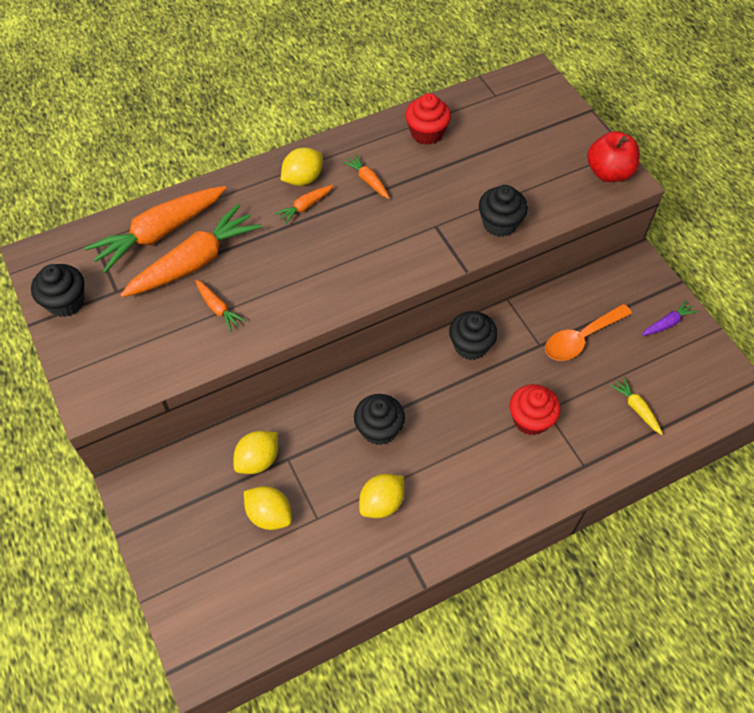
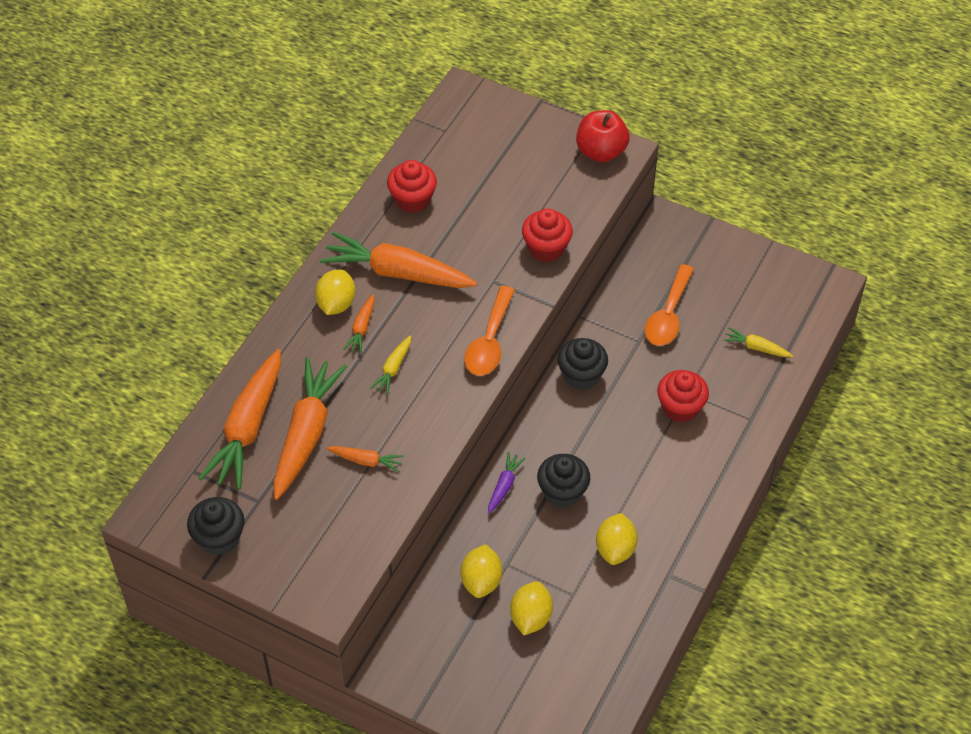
camera: 35 degrees left, 5 degrees down
yellow lemon [244,486,292,530] -> yellow lemon turned 75 degrees counterclockwise [510,581,553,635]
orange carrot [343,154,389,199] -> orange carrot [320,232,477,288], size x2.19
black cupcake [479,185,528,237] -> red cupcake [522,209,573,262]
purple carrot [642,300,698,336] -> purple carrot moved to [488,452,526,514]
none -> yellow carrot [370,335,411,395]
none -> orange spoon [464,286,515,376]

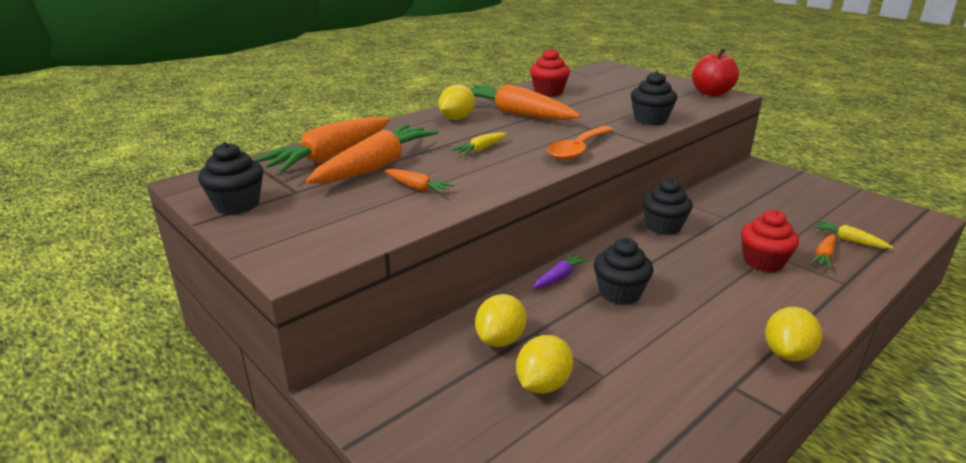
camera: 20 degrees right, 25 degrees down
orange carrot [343,294,375,353] -> orange carrot moved to [810,234,836,269]
red cupcake [522,209,573,262] -> black cupcake [631,71,677,125]
yellow lemon [596,513,638,565] -> yellow lemon moved to [765,307,822,361]
orange spoon [645,264,694,346] -> none

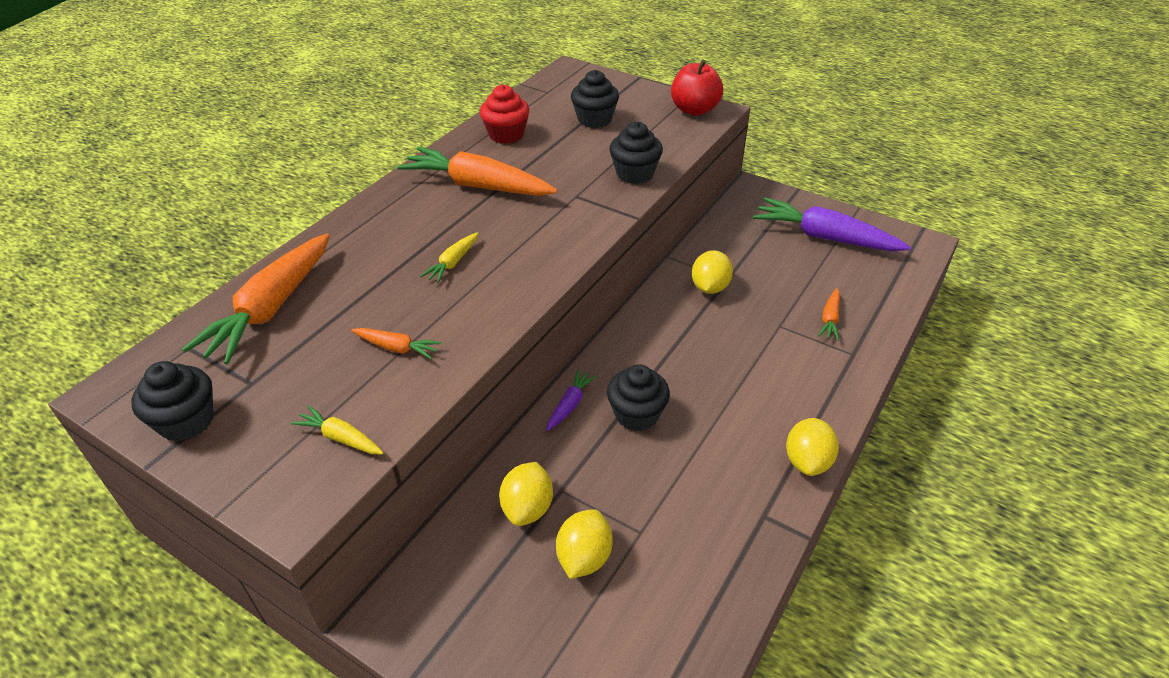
camera: 15 degrees left, 15 degrees up
orange carrot [306,124,439,183] -> none
yellow lemon [438,85,475,120] -> yellow lemon moved to [692,250,733,294]
orange spoon [547,126,614,160] -> none
black cupcake [642,178,693,235] -> black cupcake moved to [571,70,619,128]
red cupcake [741,210,799,272] -> none
yellow carrot [813,220,893,249] -> yellow carrot moved to [291,405,384,454]
none -> purple carrot [753,197,911,251]

